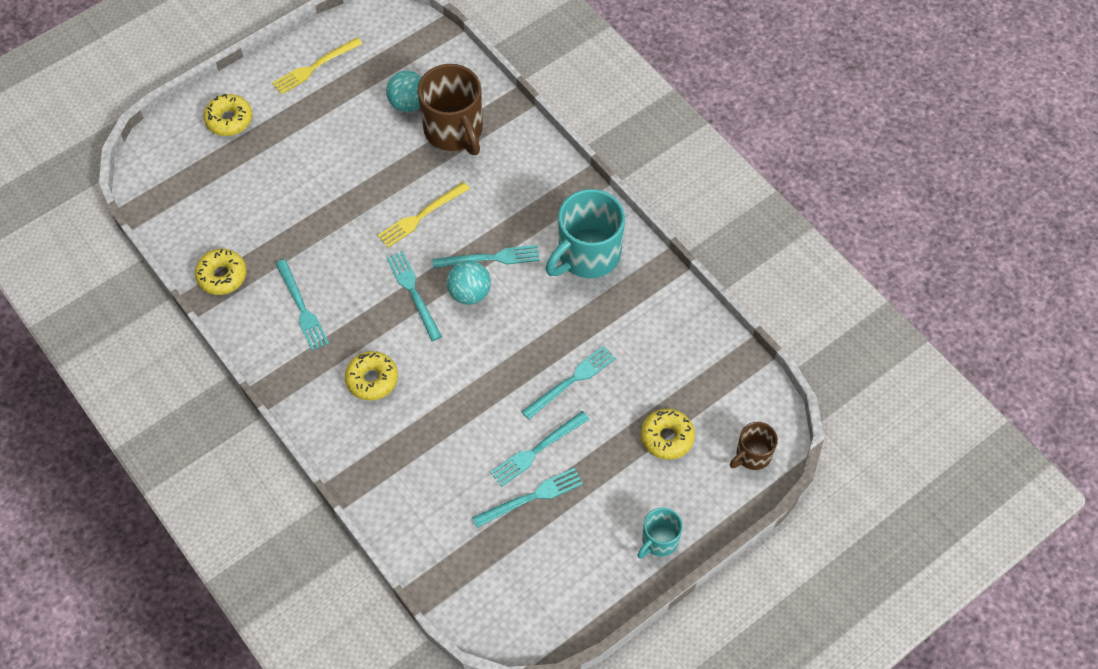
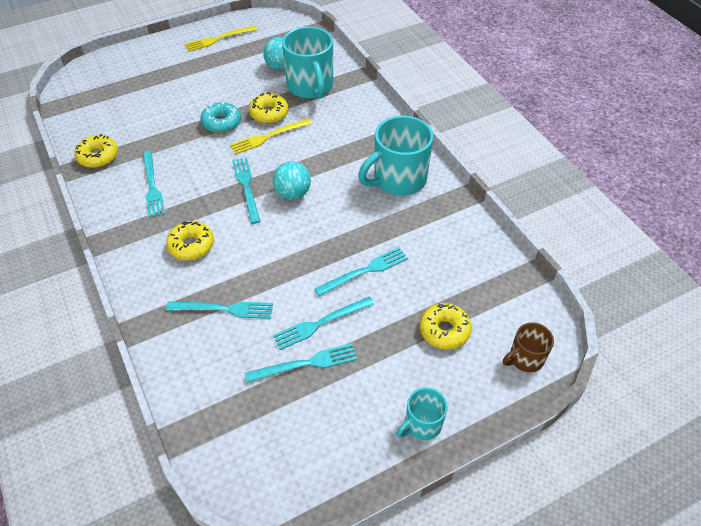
camera: 10 degrees right, 10 degrees down
yellow donut [204,94,252,136] -> yellow donut moved to [249,92,289,124]
brown mug [417,64,483,155] -> turquoise mug [282,27,333,99]
turquoise fork [432,245,540,268] -> turquoise fork moved to [166,302,273,319]
none -> turquoise donut [201,102,241,133]

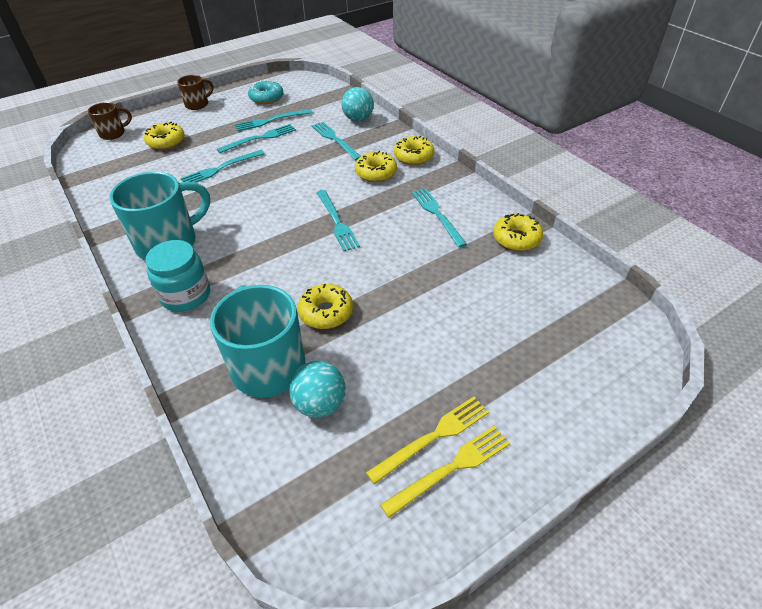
camera: 175 degrees right, 5 degrees down
turquoise fork [166,302,273,319] -> turquoise fork turned 60 degrees clockwise [311,122,361,161]
turquoise donut [201,102,241,133] -> turquoise donut moved to [248,80,283,104]
yellow fork [230,118,312,154] -> yellow fork moved to [366,396,489,485]
turquoise ball [273,161,311,200] -> turquoise ball moved to [341,87,374,121]
turquoise mug [397,387,447,440] -> brown mug [177,75,213,110]
none -> turquoise jar [145,240,210,312]
none -> yellow donut [394,136,434,165]

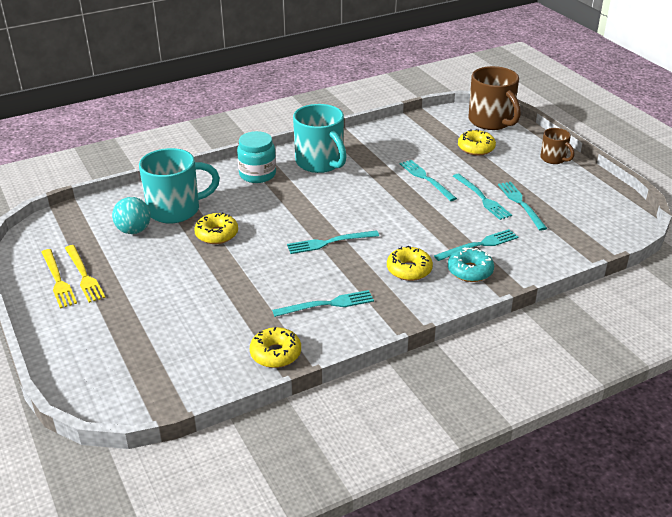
camera: 95 degrees right, 10 degrees down
brown mug [88,102,132,140] -> brown mug [468,66,521,130], size x1.87
turquoise donut [248,80,283,104] -> turquoise donut moved to [448,247,494,282]
turquoise ball [341,87,374,121] -> none
yellow donut [394,136,434,165] -> none

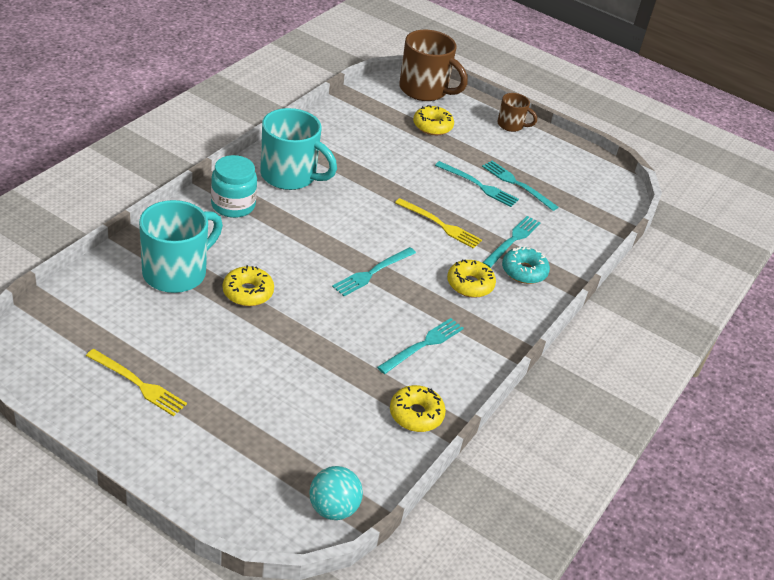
camera: 35 degrees left, 5 degrees up
yellow fork [42,249,77,309] -> yellow fork moved to [395,198,482,249]
turquoise ball [112,197,151,234] -> turquoise ball moved to [309,466,363,520]
turquoise fork [400,160,457,201] -> none

